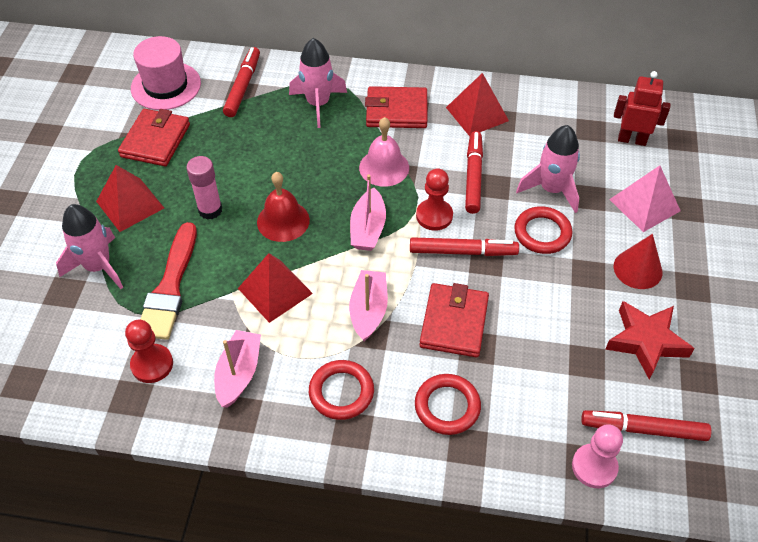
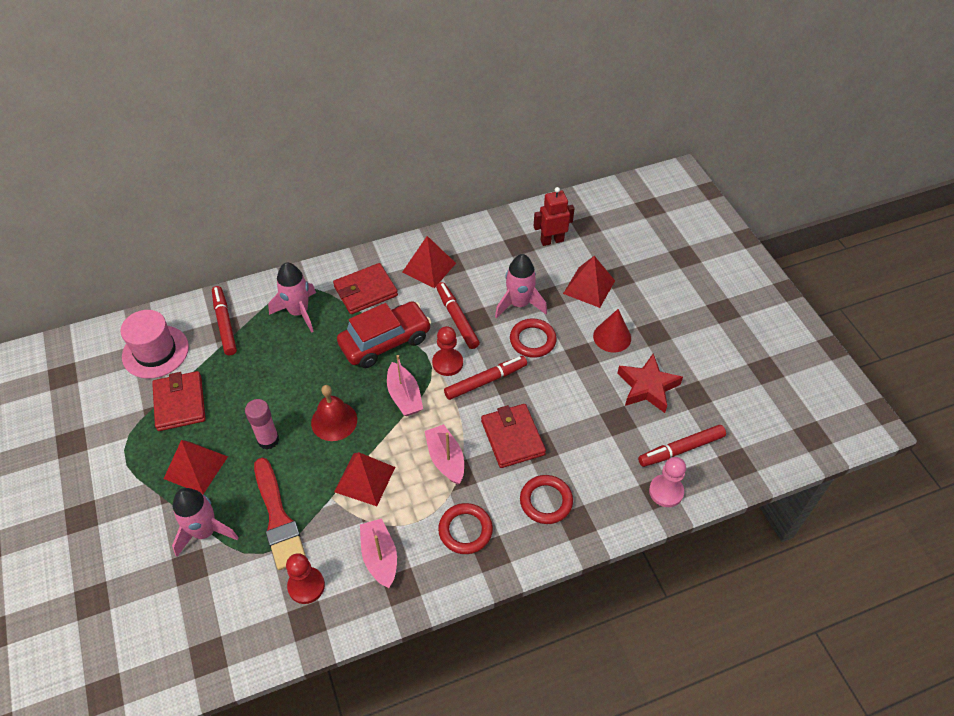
camera: 30 degrees left, 0 degrees up
pink bell [359,117,409,187] -> red car [337,301,431,368]
pink pyramid [609,166,681,232] -> red pyramid [563,256,615,308]

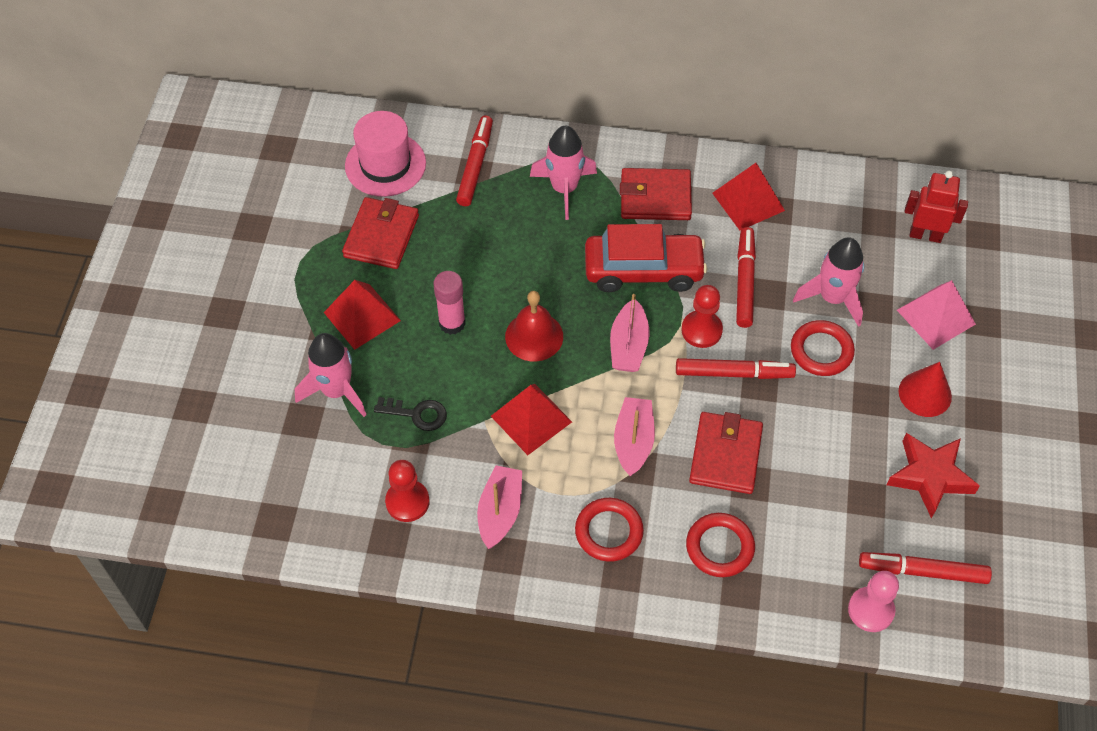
camera: 30 degrees right, 5 degrees up
red brush [254,458,306,570] -> black key [374,397,447,431]
red pyramid [563,256,615,308] -> pink pyramid [897,280,976,350]

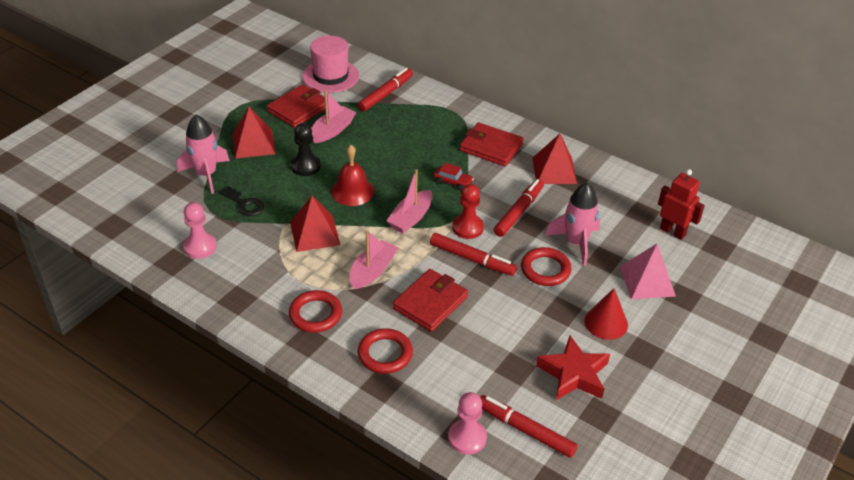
camera: 25 degrees right, 15 degrees down
red pawn [385,460,430,522] -> pink pawn [183,202,217,259]
pink glue stick [434,271,466,335] -> black pawn [291,123,321,176]
pink boat [477,465,522,549] -> pink boat moved to [311,90,356,143]
pink rocket [530,126,597,220] -> none
red car [585,224,707,292] -> red car [434,163,474,191], size x0.43

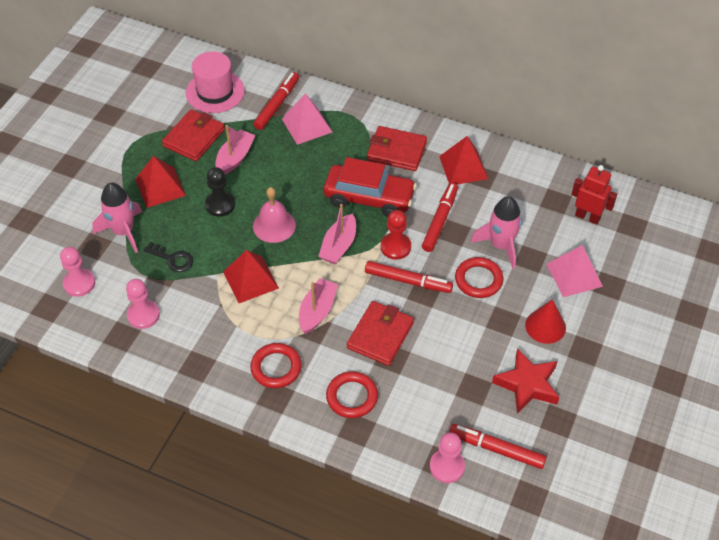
camera: 10 degrees left, 10 degrees up
red bell [331,145,374,206] -> pink bell [253,187,296,243]
red car [434,163,474,191] -> red car [324,157,417,217], size x2.31
none -> pink pawn [60,247,95,297]
none -> pink pyramid [282,93,332,145]

